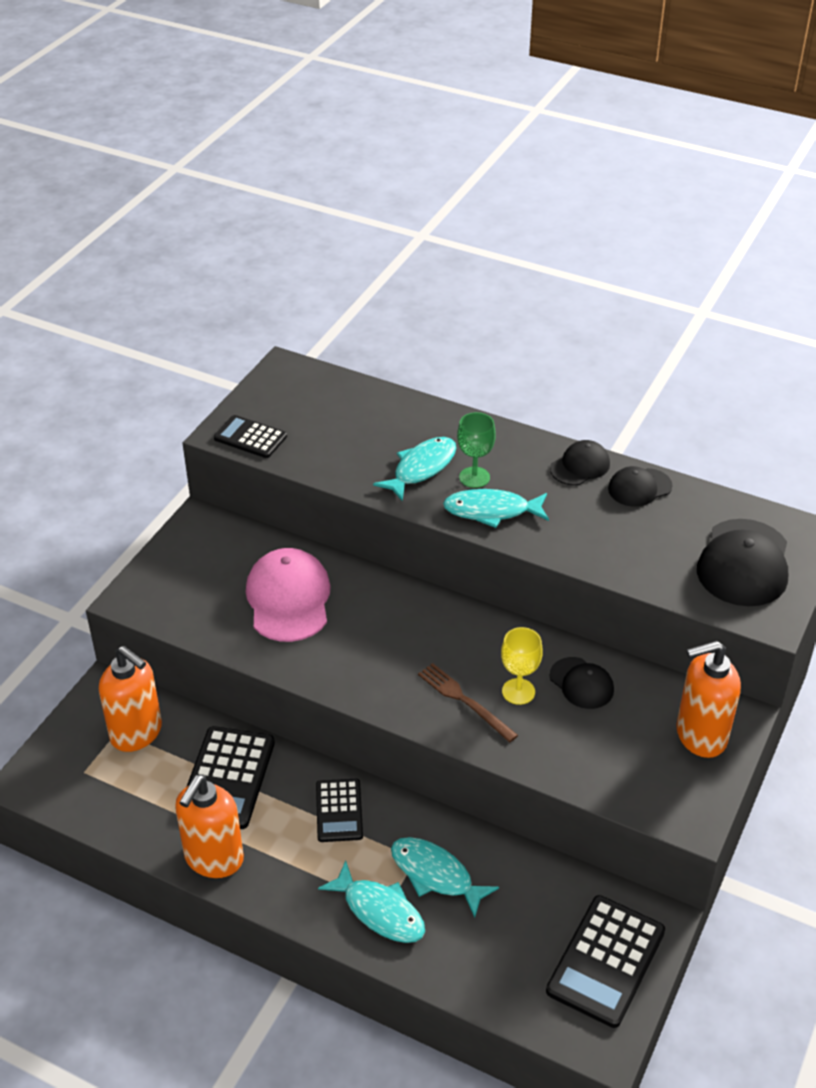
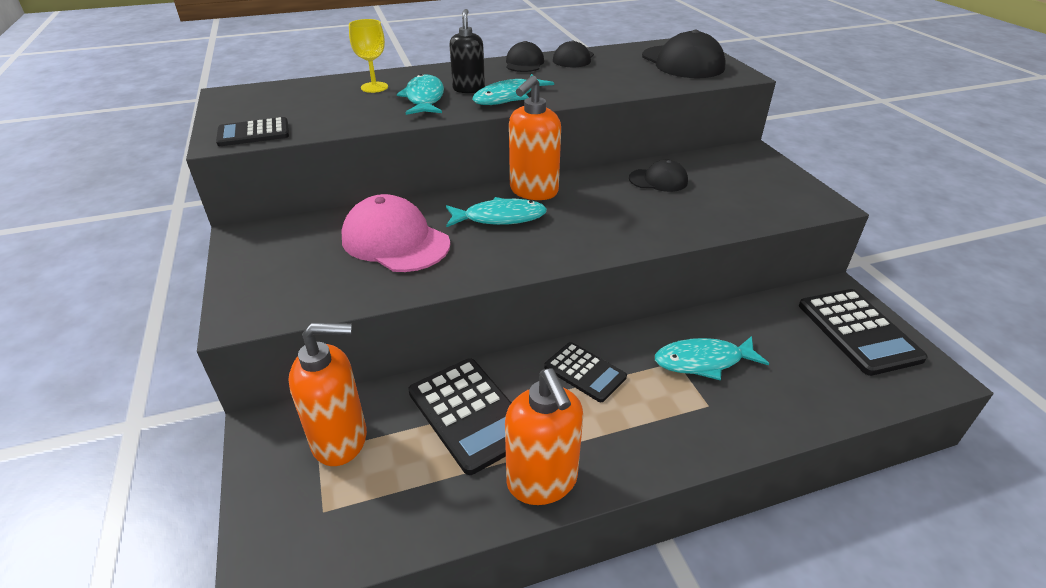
camera: 45 degrees left, 5 degrees down
turquoise fish [318,860,425,943] -> turquoise fish moved to [446,197,547,227]
brown fork [418,663,518,742] -> none
green goblet [457,412,496,488] -> black soap dispenser [449,9,485,93]
yellow goblet [501,627,543,705] -> yellow goblet moved to [349,19,388,93]
orange soap dispenser [676,641,741,758] -> orange soap dispenser moved to [509,76,561,200]

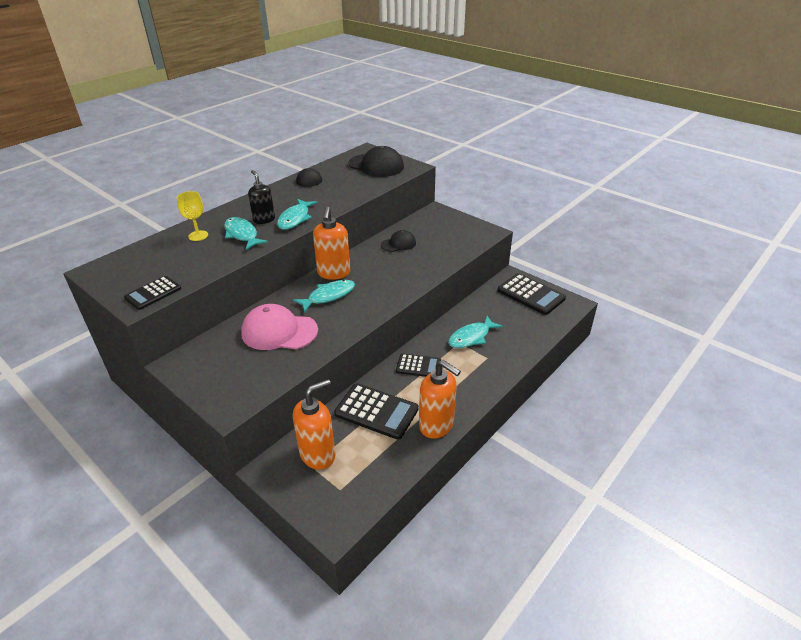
camera: 30 degrees left, 0 degrees up
black cap [506,41,544,72] -> none

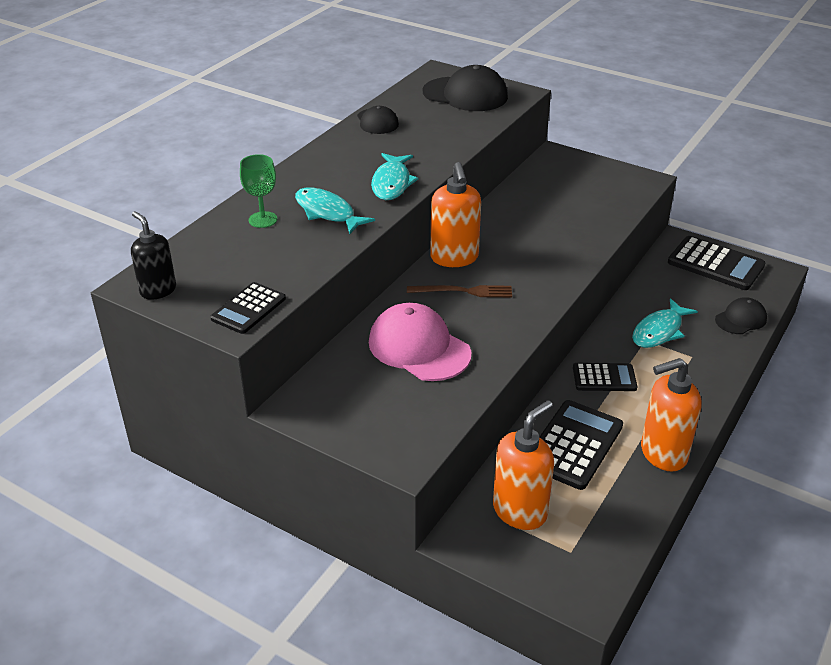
camera: 10 degrees left, 0 degrees up
yellow goblet [177,191,208,241] -> green goblet [240,154,277,228]
pink cap [241,304,318,350] -> pink cap turned 45 degrees clockwise [369,303,471,381]
black soap dispenser [248,170,275,224] -> black soap dispenser moved to [131,211,176,300]
turquoise fish [293,280,355,313] -> brown fork [407,285,512,297]
black calculator [334,383,419,440] -> black calculator turned 75 degrees counterclockwise [540,400,623,490]
black cap [381,230,416,252] -> black cap moved to [715,297,767,334]
orange soap dispenser [419,360,461,438] -> orange soap dispenser turned 135 degrees clockwise [641,358,702,472]

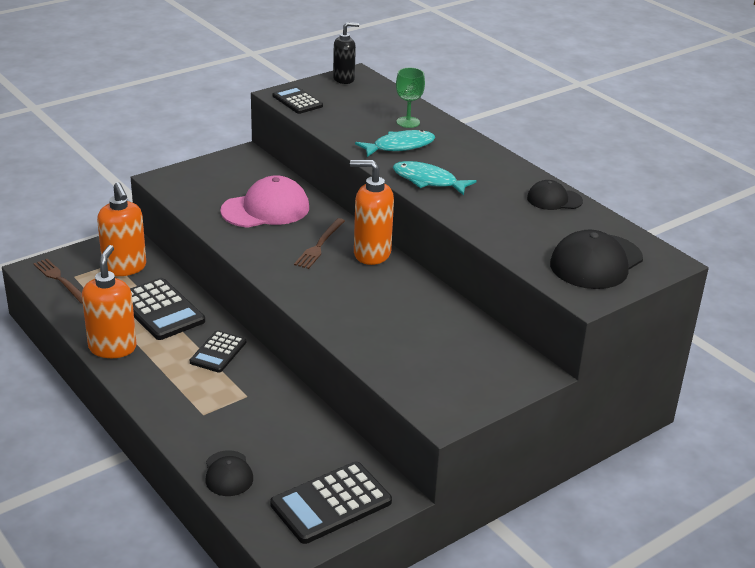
camera: 110 degrees right, 5 degrees down
turquoise fish [632,298,698,348] -> none
none -> brown fork [33,259,83,304]

